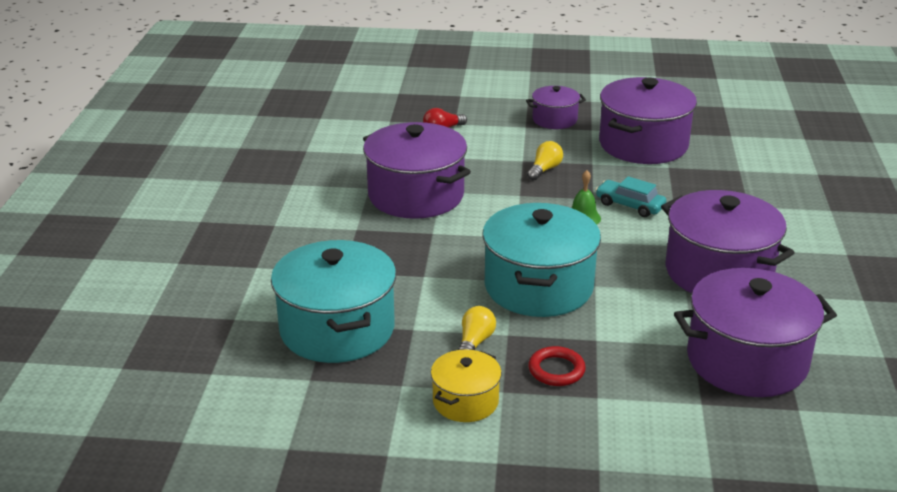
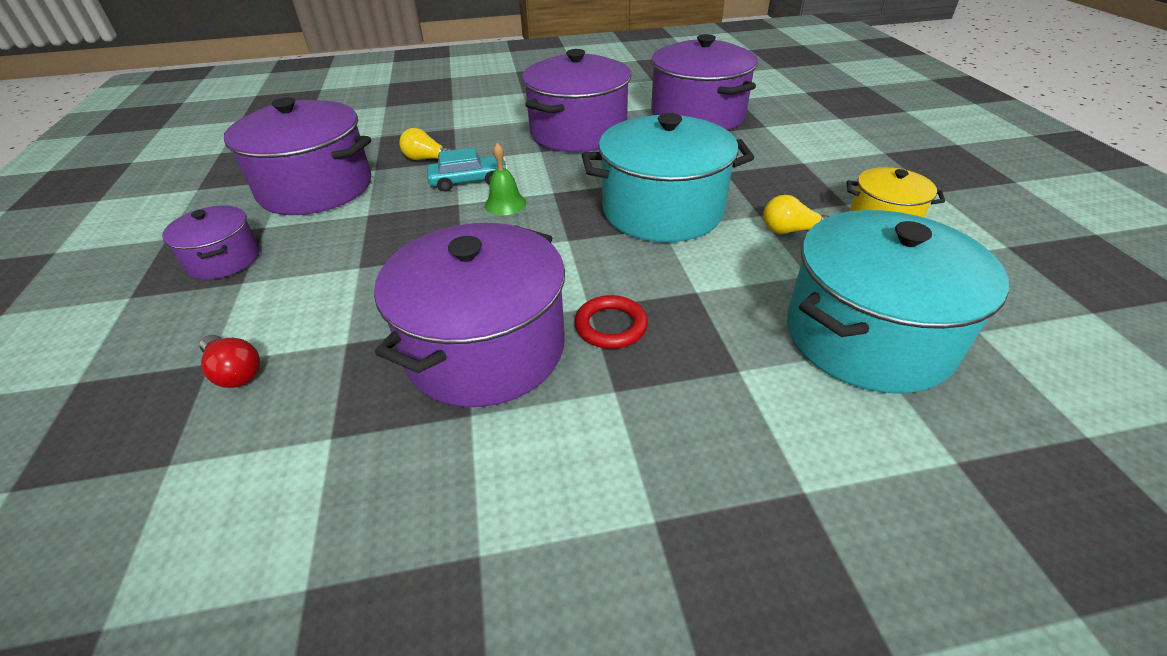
camera: 105 degrees left, 10 degrees up
yellow light bulb [527,141,563,181] -> yellow light bulb moved to [399,128,452,160]
red ring [528,346,586,386] -> red ring moved to [575,295,648,349]
turquoise car [595,176,667,217] -> turquoise car turned 120 degrees counterclockwise [427,147,508,192]

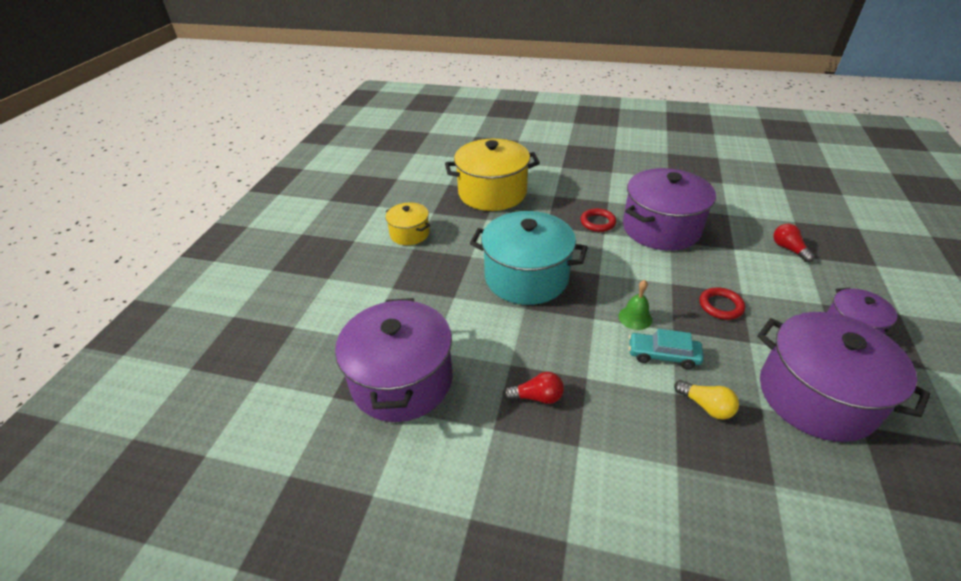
camera: 155 degrees left, 0 degrees up
purple pot [522,49,631,152] -> red light bulb [503,372,564,404]
yellow light bulb [763,195,830,234] -> none
turquoise pot [787,210,1009,394] -> yellow pot [445,139,540,211]
none -> red ring [700,287,745,320]

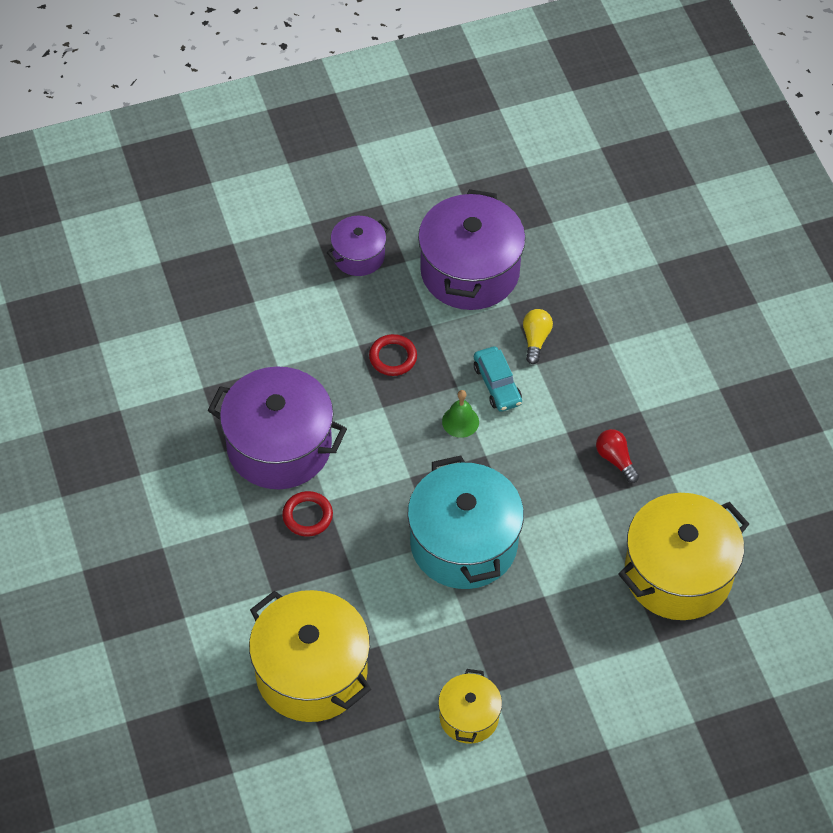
camera: 125 degrees left, 15 degrees up
purple pot [335,298,453,422] -> yellow pot [618,493,749,620]
red light bulb [773,224,815,262] -> none

